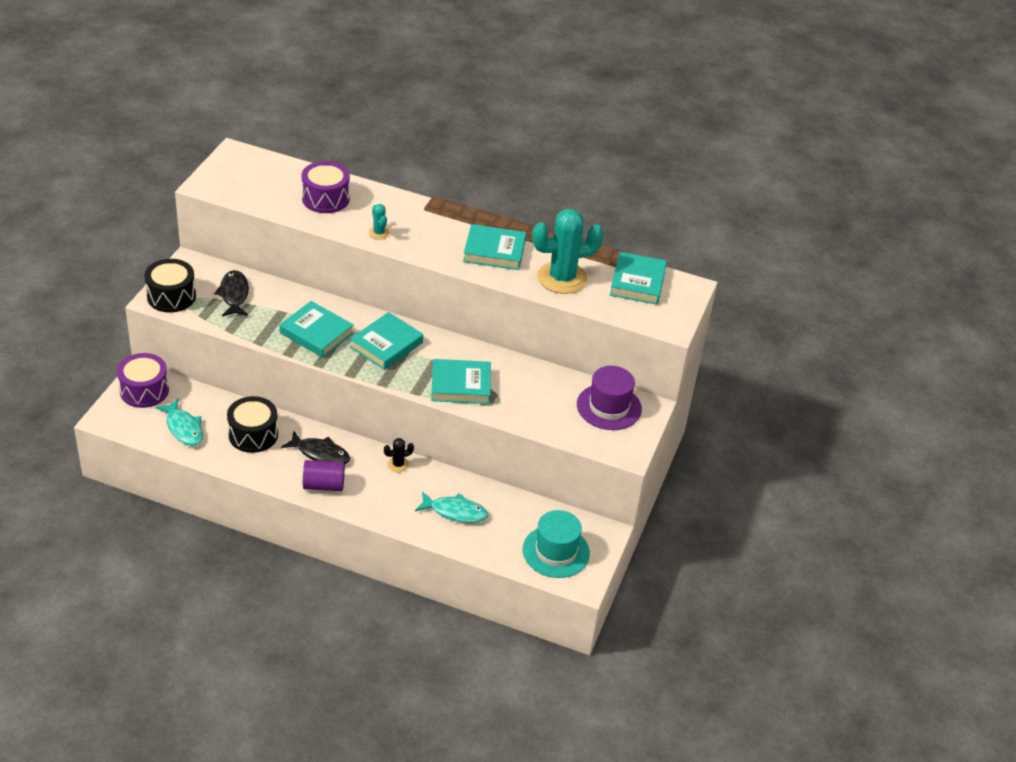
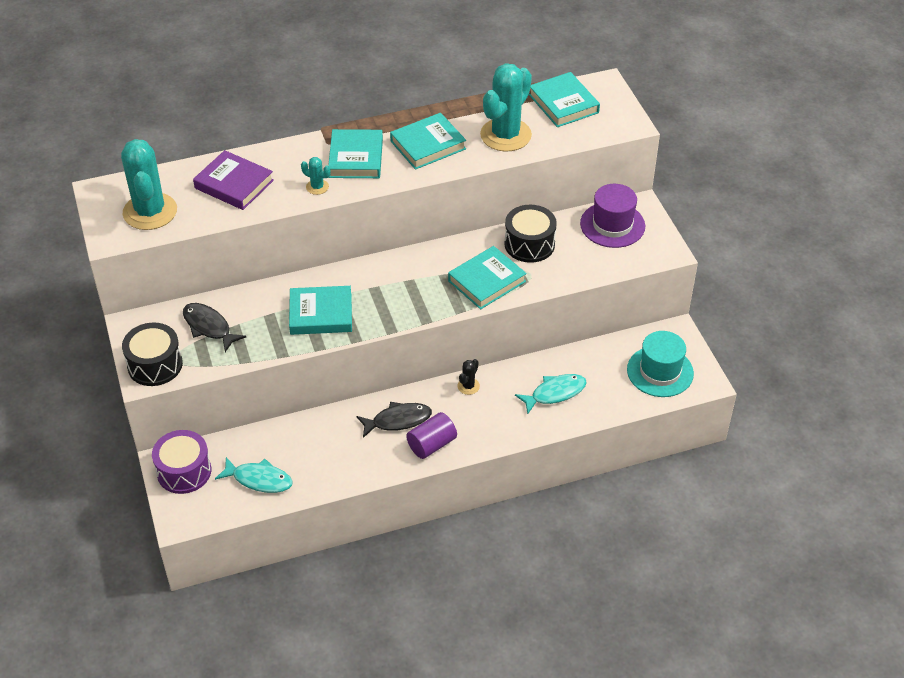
camera: 35 degrees left, 5 degrees up
black drum [227,396,278,453] -> black drum moved to [504,205,557,263]
purple drum [301,161,350,213] -> purple book [193,150,274,210]
turquoise book [350,312,423,370] -> turquoise book moved to [328,129,383,178]
none -> turquoise cactus [121,139,177,230]

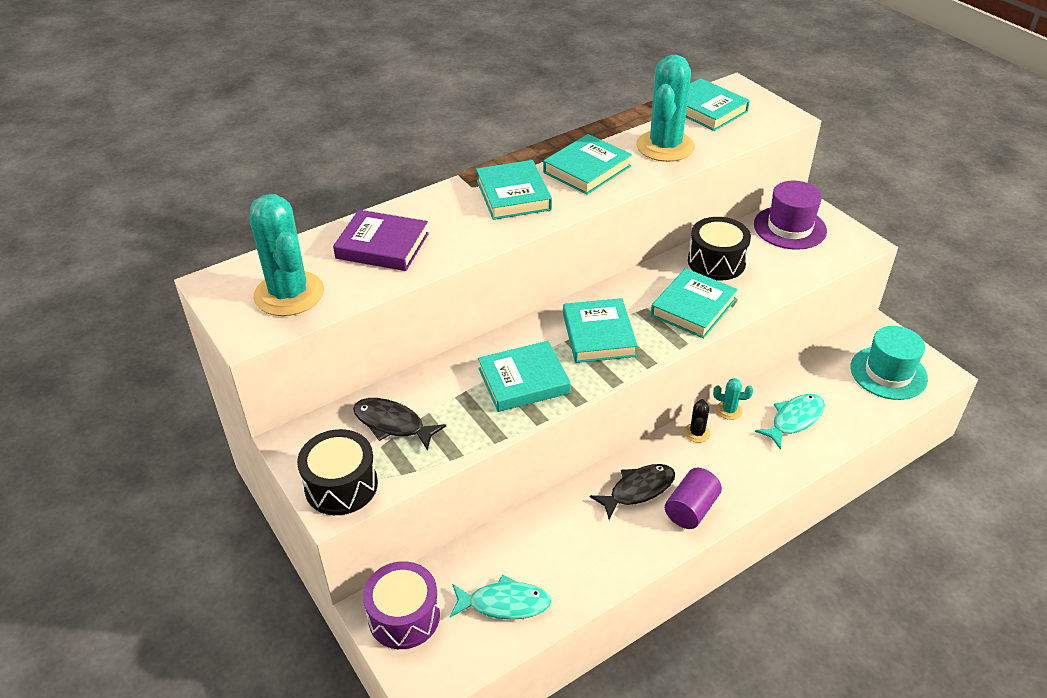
camera: 15 degrees left, 5 degrees down
turquoise cactus [301,157,331,195] -> turquoise cactus moved to [713,378,753,420]
none -> turquoise book [563,298,638,363]

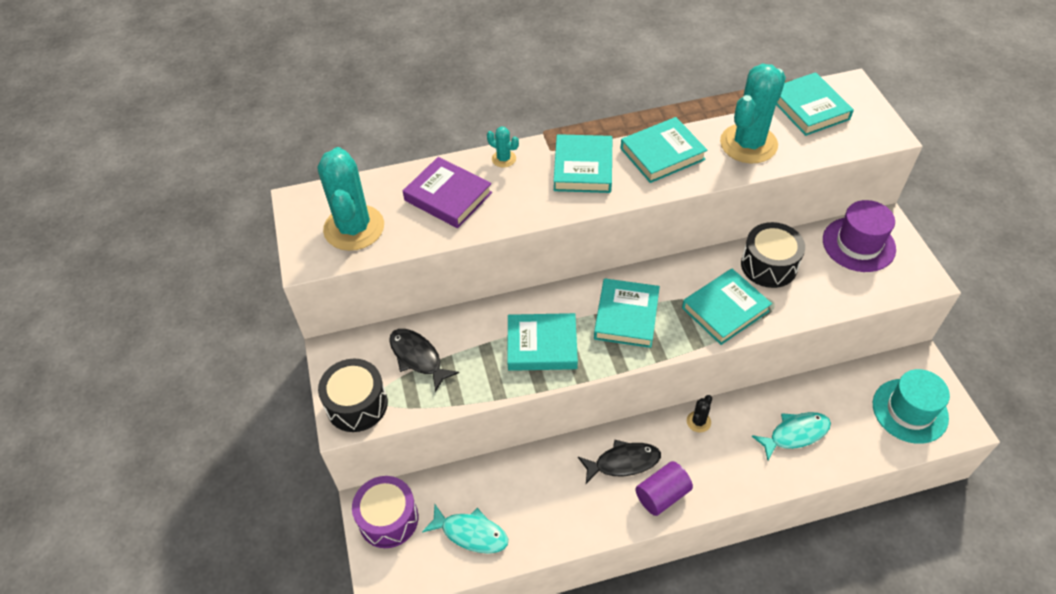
camera: 20 degrees right, 10 degrees up
turquoise cactus [713,378,753,420] -> turquoise cactus moved to [487,127,519,168]

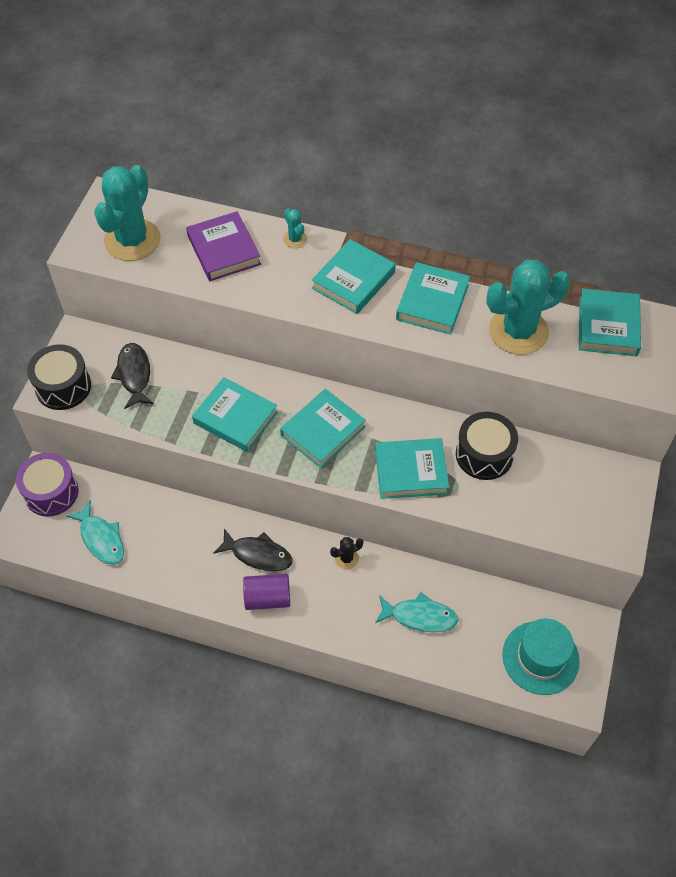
camera: 30 degrees right, 5 degrees up
turquoise book [620,117,707,183] -> turquoise book turned 75 degrees counterclockwise [396,262,470,335]
purple hat [823,200,896,272] -> none

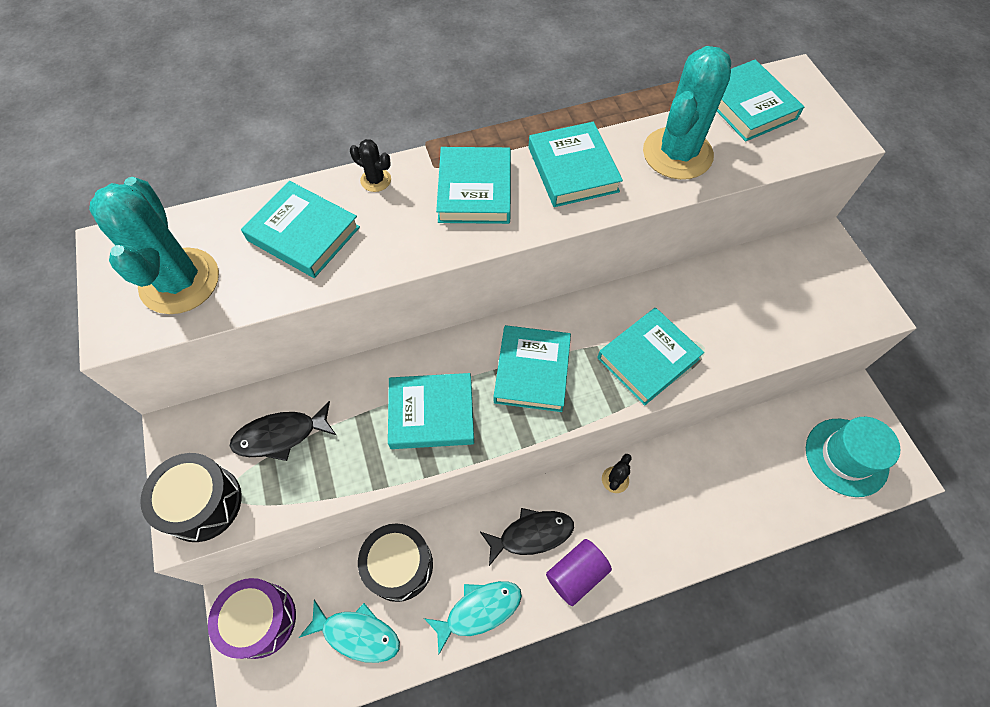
camera: 35 degrees left, 5 degrees up
black fish [111,343,154,409] -> black fish turned 60 degrees counterclockwise [230,401,336,461]
purple book [186,211,261,281] -> turquoise book [241,181,360,278]
turquoise cactus [283,209,307,248] -> black cactus [350,139,391,192]
turquoise fish [375,592,458,632] -> turquoise fish moved to [424,581,522,654]
black drum [456,412,518,480] -> black drum moved to [358,523,433,602]

